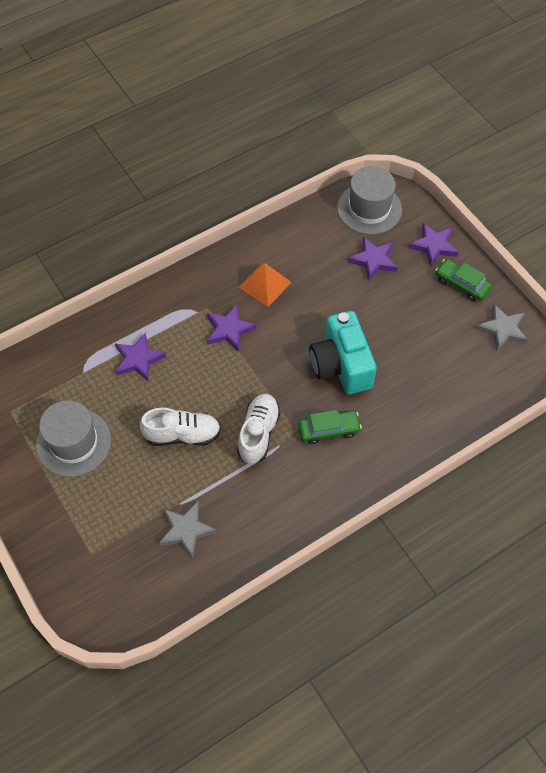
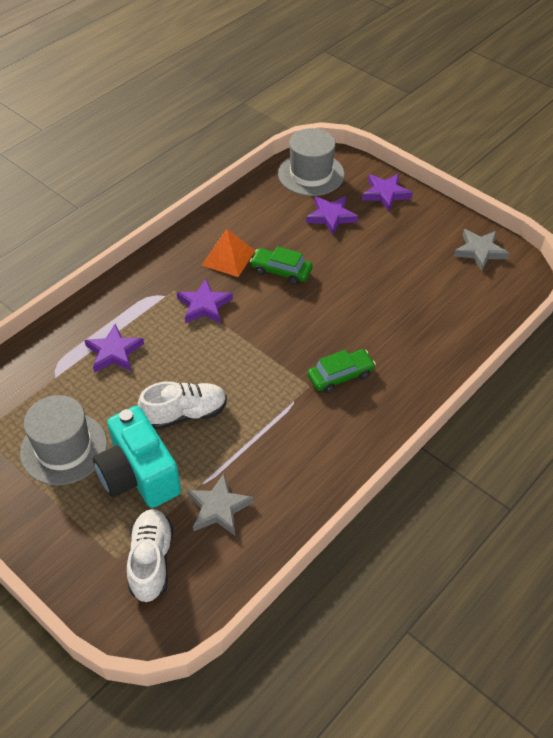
camera: 15 degrees left, 10 degrees down
white shoe [237,394,281,464] -> white shoe moved to [127,509,174,602]
turquoise camera [309,311,377,394] -> turquoise camera moved to [93,406,181,508]
green car [435,259,492,301] -> green car moved to [250,246,313,285]

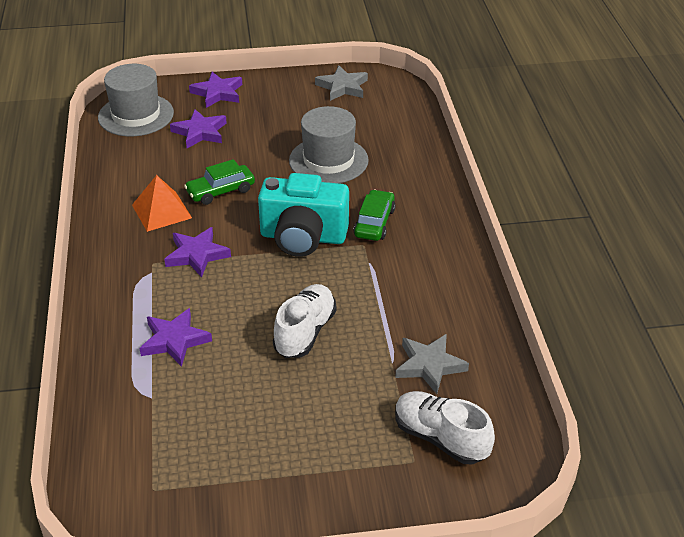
camera: 50 degrees left, 10 degrees down
grey hat [20,395,107,485] -> grey hat moved to [289,106,369,183]
turquoise camera [93,406,181,508] -> turquoise camera moved to [258,173,349,257]

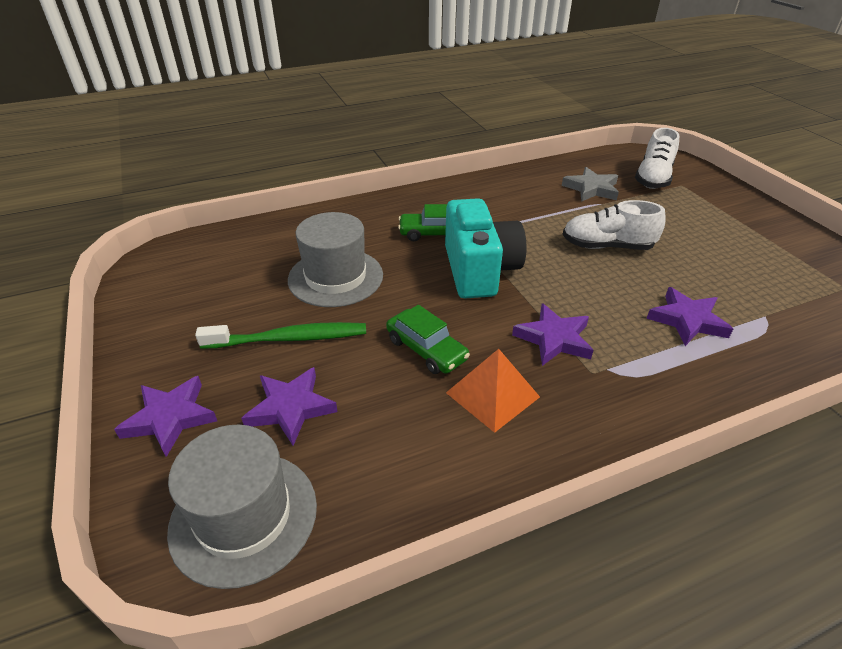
camera: 105 degrees left, 0 degrees up
grey star [315,65,368,101] -> none
none -> green toothbrush [195,322,366,349]

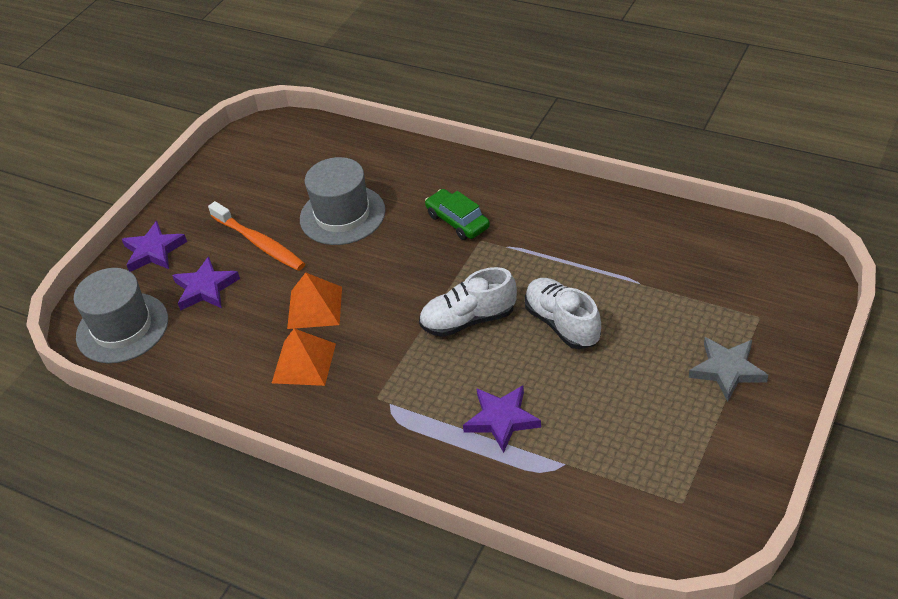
camera: 55 degrees right, 5 degrees up
green toothbrush [195,322,366,349] -> orange toothbrush [208,201,305,271]
green car [386,305,470,374] -> orange pyramid [287,273,342,329]
turquoise camera [445,198,526,299] -> none
purple star [512,303,593,366] -> none
grey star [562,167,619,202] -> grey star moved to [689,337,768,402]
white shoe [635,128,679,189] -> white shoe moved to [419,267,517,337]

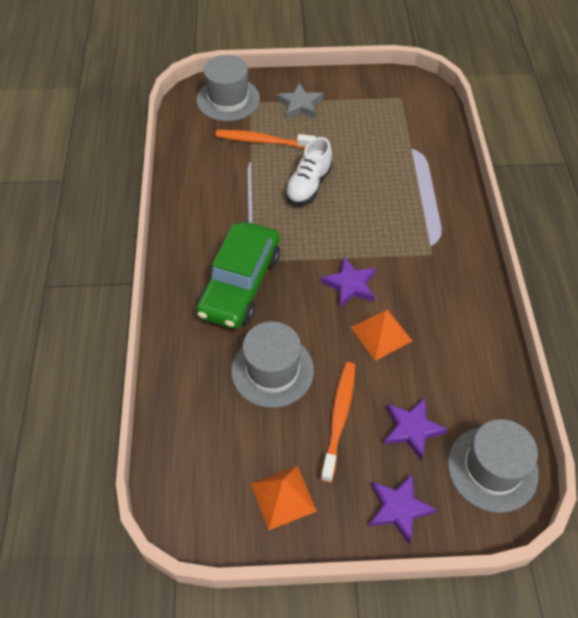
camera: 125 degrees left, 10 degrees up
orange pyramid [272,328,336,386] -> orange pyramid moved to [251,466,317,530]
white shoe [419,267,517,337] -> none
green car [425,189,490,240] -> green car [196,222,280,329], size x1.91
purple star [463,385,541,453] -> purple star moved to [321,257,376,308]
none -> grey hat [197,55,260,121]
none -> orange toothbrush [216,130,316,149]

